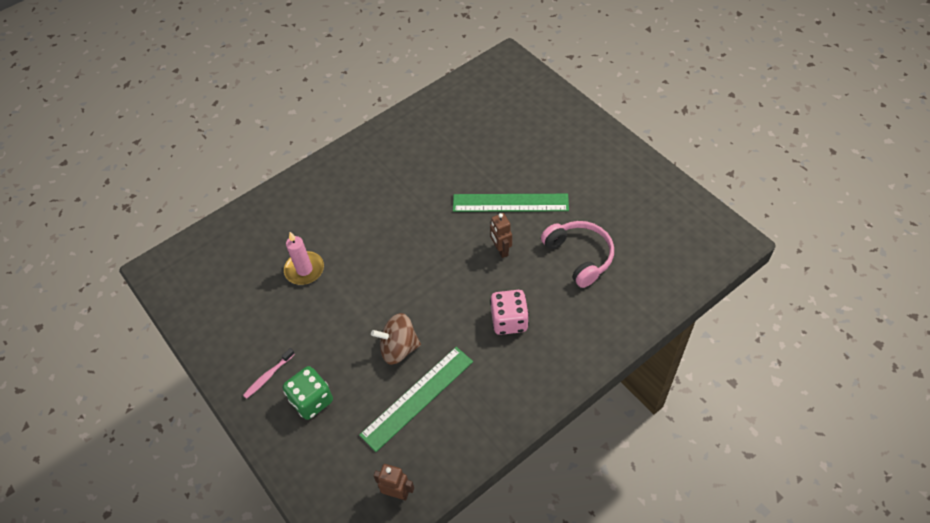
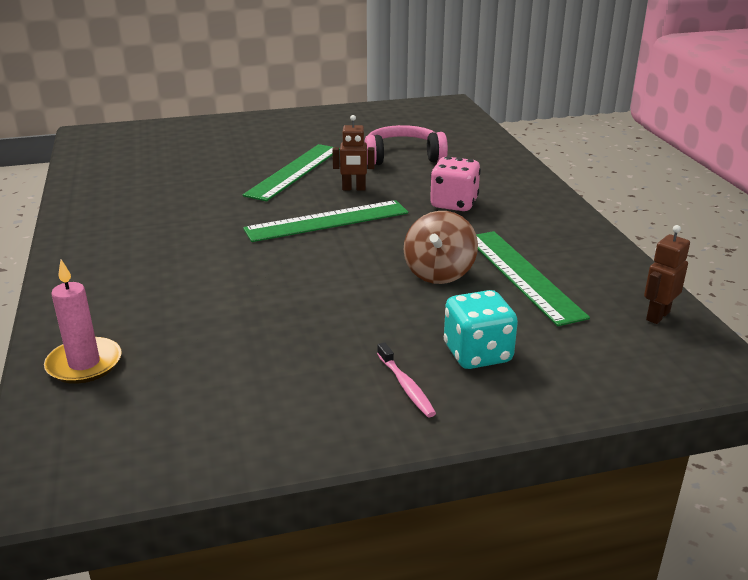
camera: 70 degrees left, 25 degrees down
green dice [283,366,333,420] -> turquoise dice [444,290,518,369]
pink candle [284,232,324,285] -> pink candle moved to [44,259,122,384]
none -> green ruler [243,200,408,242]

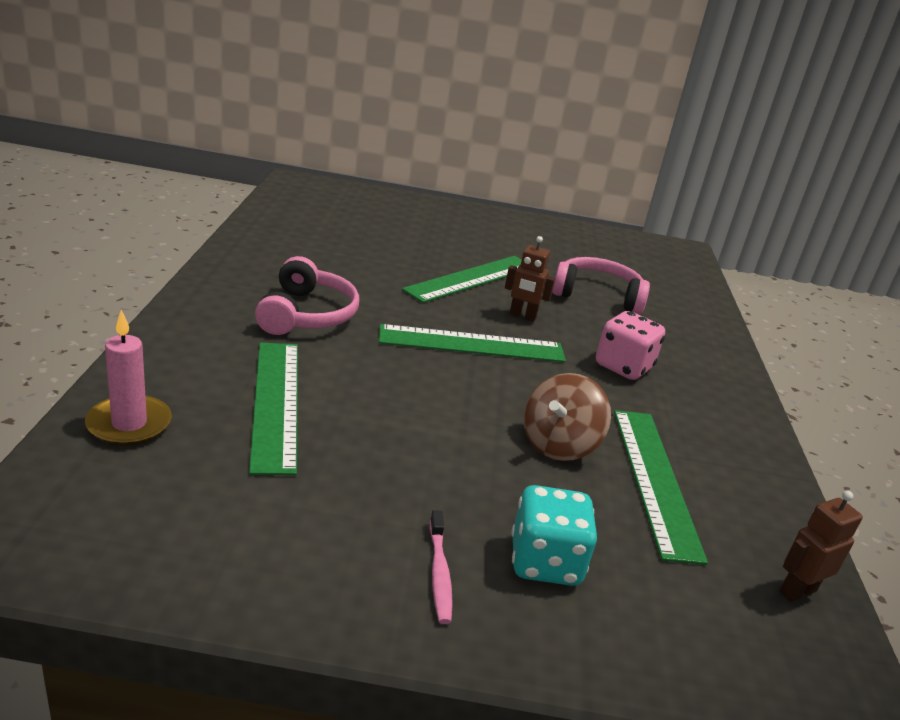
camera: 15 degrees right, 0 degrees up
none -> green ruler [249,343,298,475]
none -> pink headphones [255,256,360,335]

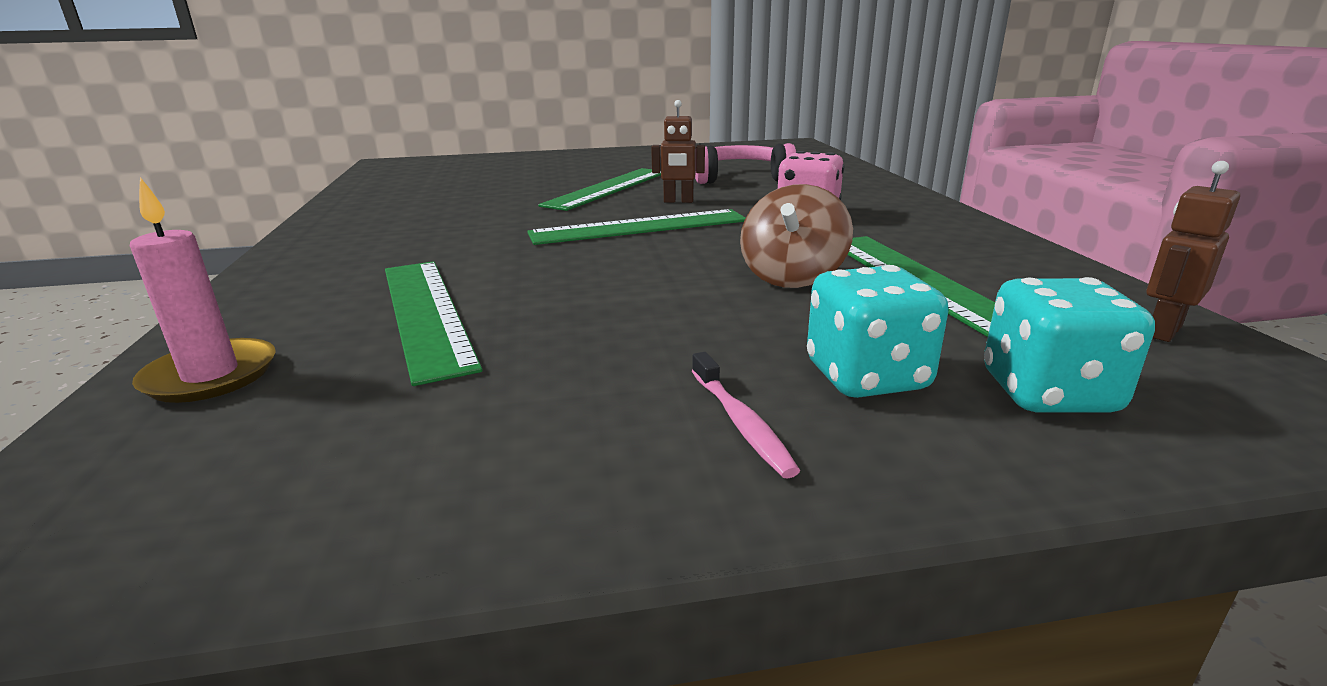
camera: 10 degrees left, 5 degrees down
pink headphones [255,256,360,335] -> none
none -> turquoise dice [984,277,1155,413]

